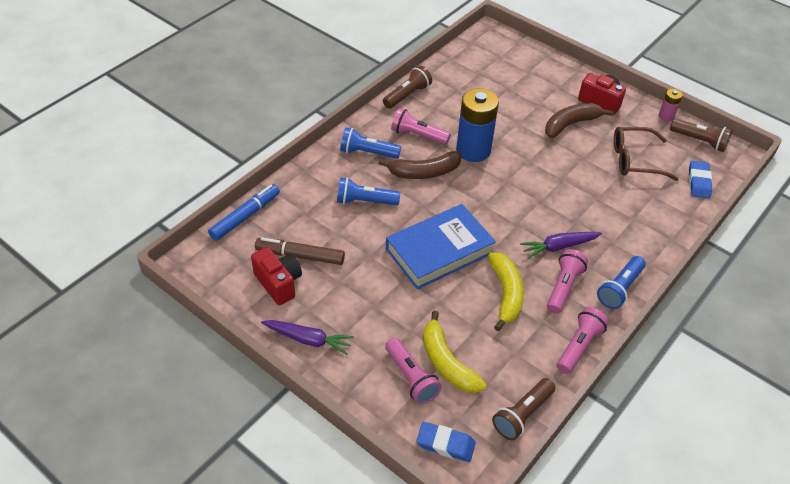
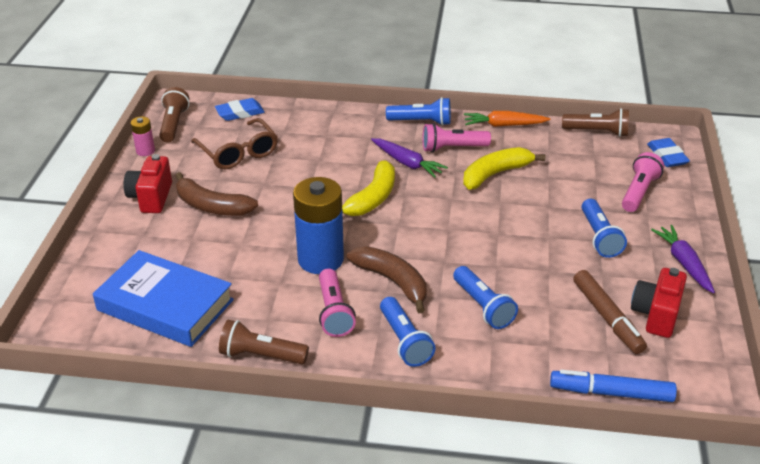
camera: 120 degrees left, 10 degrees down
blue book [386,204,496,289] -> blue book moved to [93,250,234,347]
yellow banana [423,311,486,393] -> yellow banana moved to [342,160,395,216]
pink flashlight [557,307,609,374] -> orange carrot [464,111,550,127]
none -> blue flashlight [581,199,627,258]

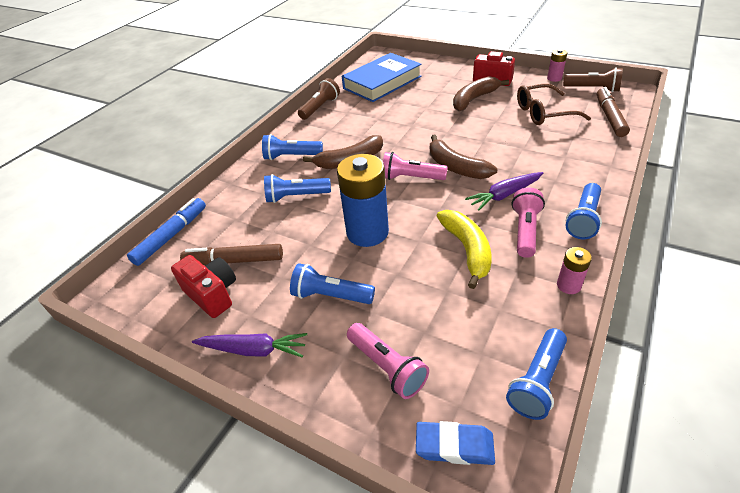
camera: 115 degrees right, 5 degrees up
blue eraser [215,98,265,121] -> brown marker [597,87,630,137]
blue battery [293,177,344,274] -> blue battery moved to [337,154,389,247]
pink flashlight [319,269,356,337] -> pink flashlight moved to [383,152,448,180]
yellow banana [342,160,395,216] -> brown banana [430,135,497,179]
orange carrot [464,111,550,127] -> pink battery [557,247,592,294]
brown flashlight [562,108,629,137] -> blue flashlight [506,328,567,420]

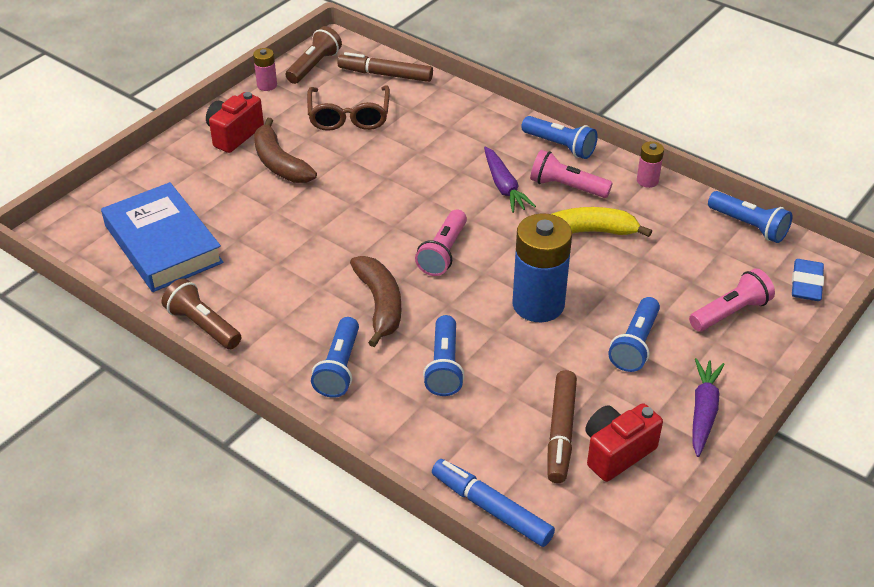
camera: 85 degrees left, 0 degrees up
brown banana [430,135,497,179] -> none

